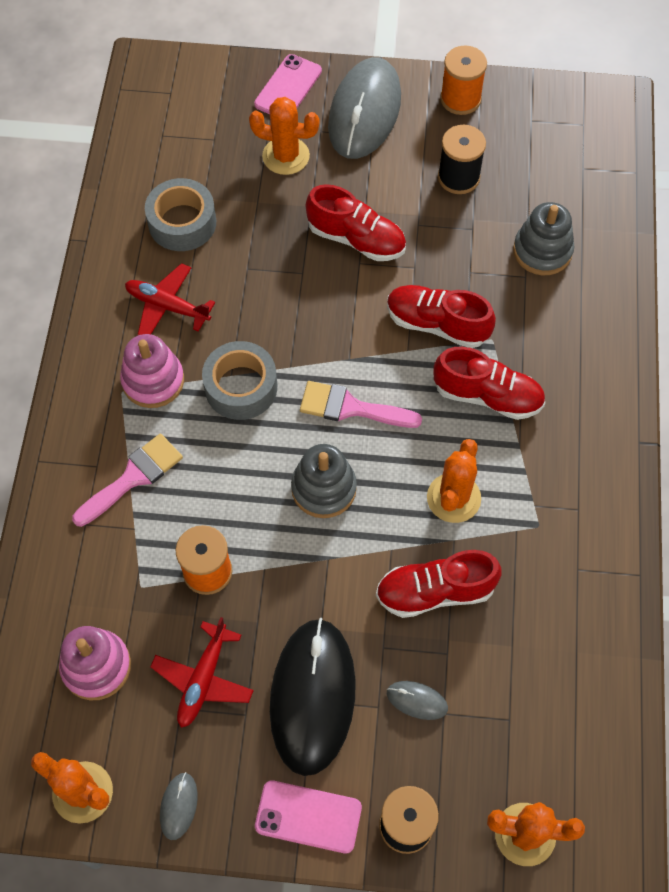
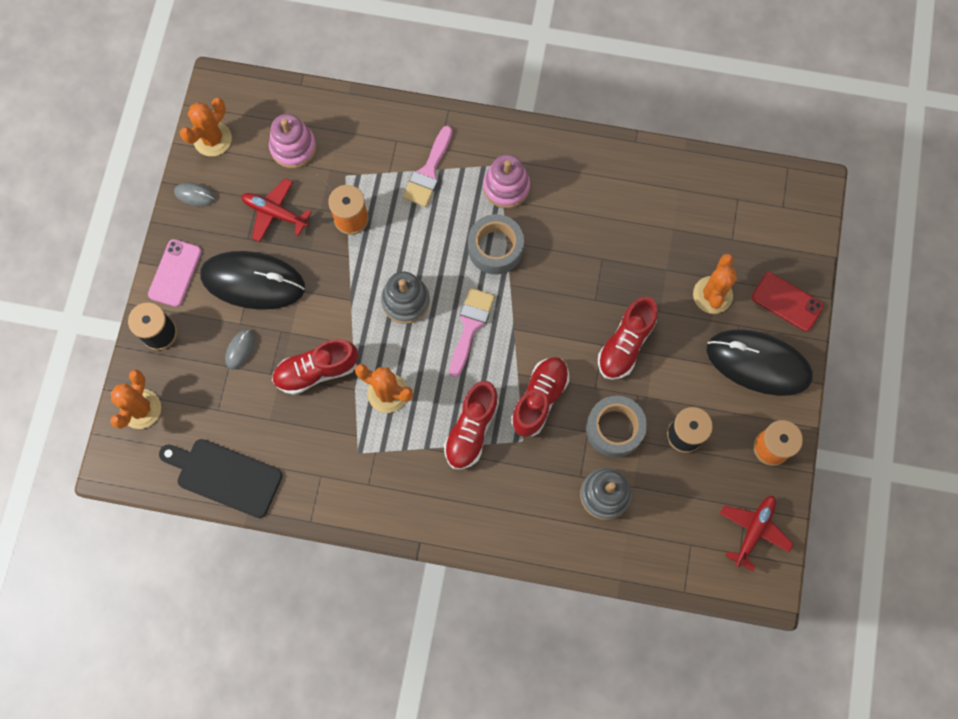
camera: 95 degrees right, 10 degrees up
pink brush [72,433,183,527] -> pink brush turned 60 degrees clockwise [403,126,453,207]
red plane [125,263,215,335] -> red plane moved to [720,496,793,571]
grey tape [145,178,216,251] -> grey tape moved to [586,396,647,457]
pink phone [254,54,322,114] -> red phone [752,272,824,331]
grey mouse [328,57,401,159] -> black mouse [707,329,813,396]
red shoe [376,550,501,618] -> red shoe turned 105 degrees counterclockwise [272,339,358,395]
none -> black cutting board [159,439,282,518]

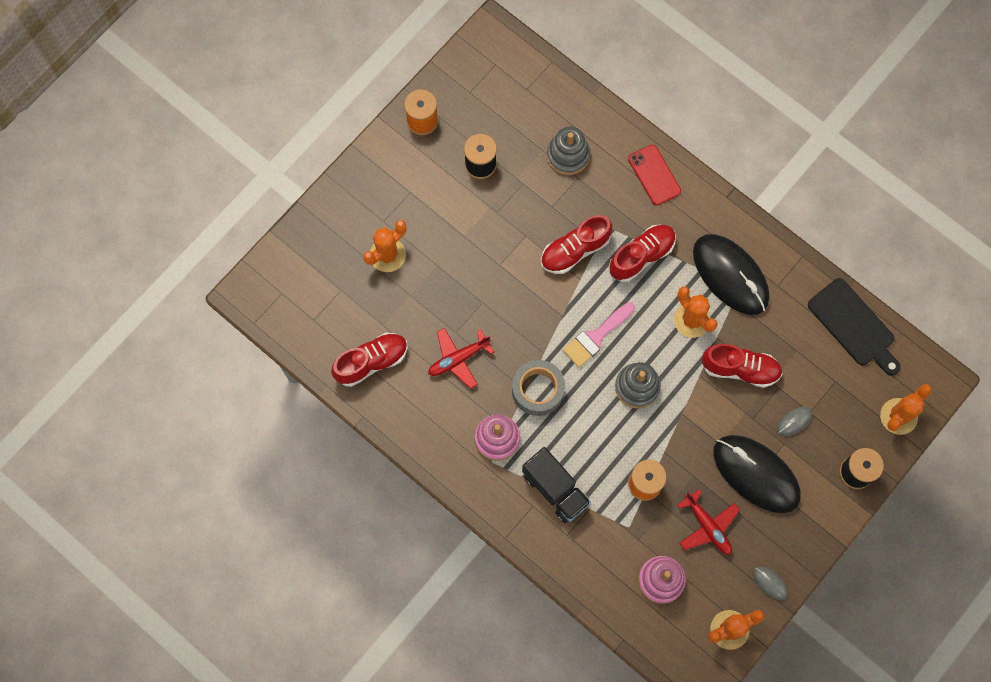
camera: 150 degrees left, 0 degrees up
pink phone [148,239,202,307] -> none
pink brush [403,126,453,207] -> black truck [522,447,591,523]
grey tape [586,396,647,457] -> none
red shoe [598,297,658,380] -> red shoe moved to [331,333,408,387]
black mouse [707,329,813,396] -> black mouse moved to [693,234,769,315]
red plane [720,496,793,571] -> red plane moved to [428,328,494,389]
red phone [752,272,824,331] -> red phone moved to [628,145,681,205]

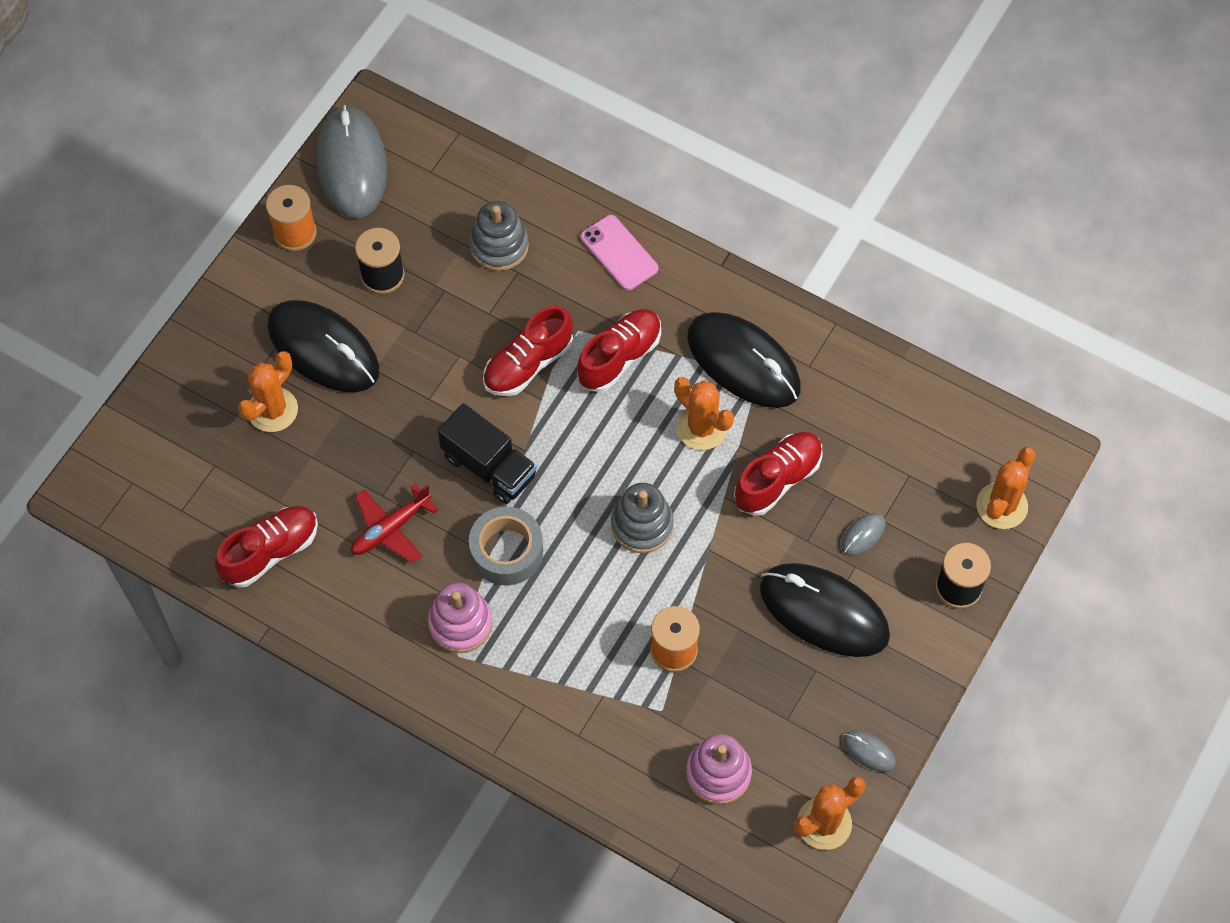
camera: 10 degrees left, 10 degrees down
black truck [522,447,591,523] -> black truck moved to [438,403,537,504]
pink brush [563,302,635,367] -> none
red phone [628,145,681,205] -> pink phone [581,215,658,290]
red plane [677,489,740,555] -> none
red shoe [702,344,783,388] -> red shoe turned 45 degrees counterclockwise [734,432,822,516]
black cutting board [808,278,901,376] -> none
none -> black mouse [267,300,379,392]
none -> grey mouse [317,105,387,219]

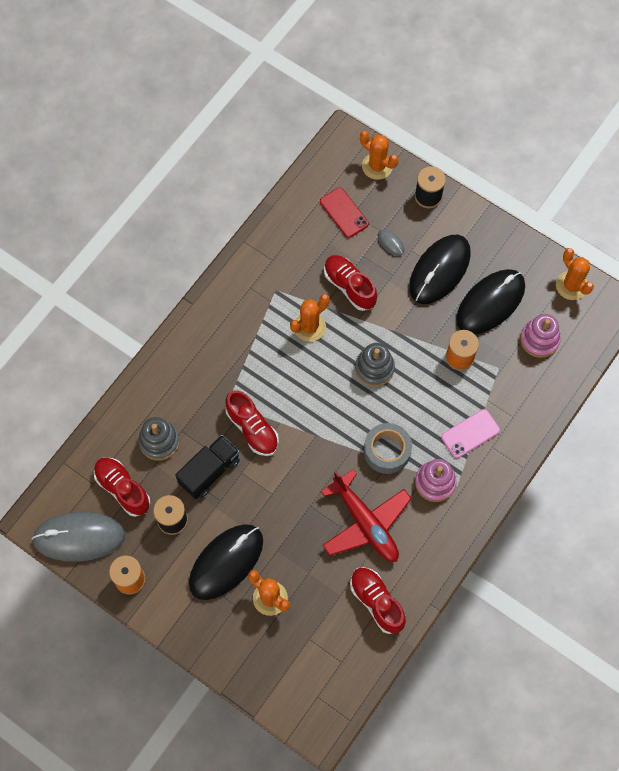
camera: 85 degrees left, 5 degrees up
red plane [351,483,438,563] -> red plane [321,469,411,562], size x1.61
black truck [438,403,537,504] -> black truck moved to [175,435,240,499]
red shoe [577,309,661,392] -> red shoe moved to [94,458,150,517]
pink phone [581,215,658,290] -> pink phone moved to [441,409,500,458]
black mouse [687,312,801,408] -> black mouse moved to [456,269,525,334]
grey mouse [843,731,896,772] -> none
none -> red phone [320,187,369,238]

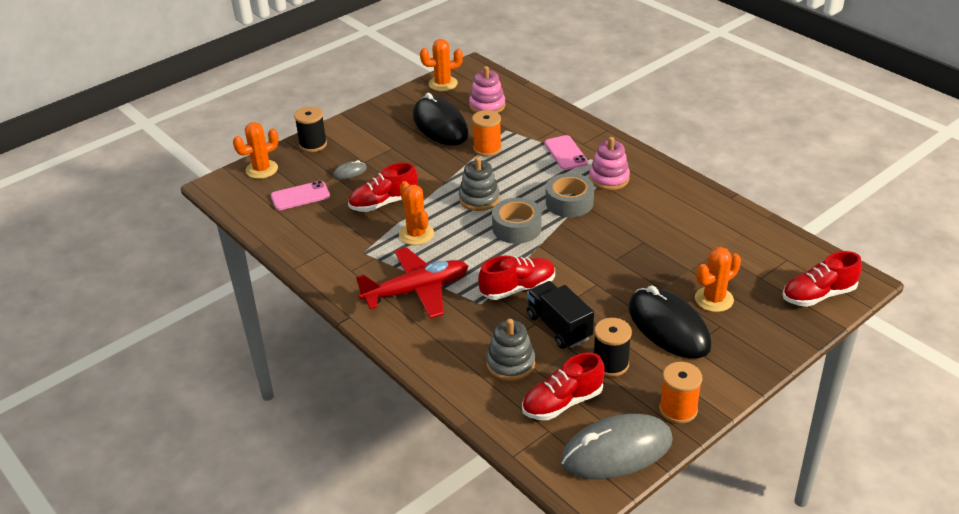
camera: 75 degrees left, 30 degrees down
grey mouse [31,512,126,562] -> grey mouse turned 60 degrees clockwise [561,414,673,479]
red phone [320,187,369,238] -> pink phone [271,181,330,210]
red plane [321,469,411,562] -> red plane moved to [356,247,468,318]
red shoe [350,567,406,634] -> red shoe moved to [782,251,862,307]
black mouse [409,235,471,304] -> none
none -> grey tape [492,198,542,244]

